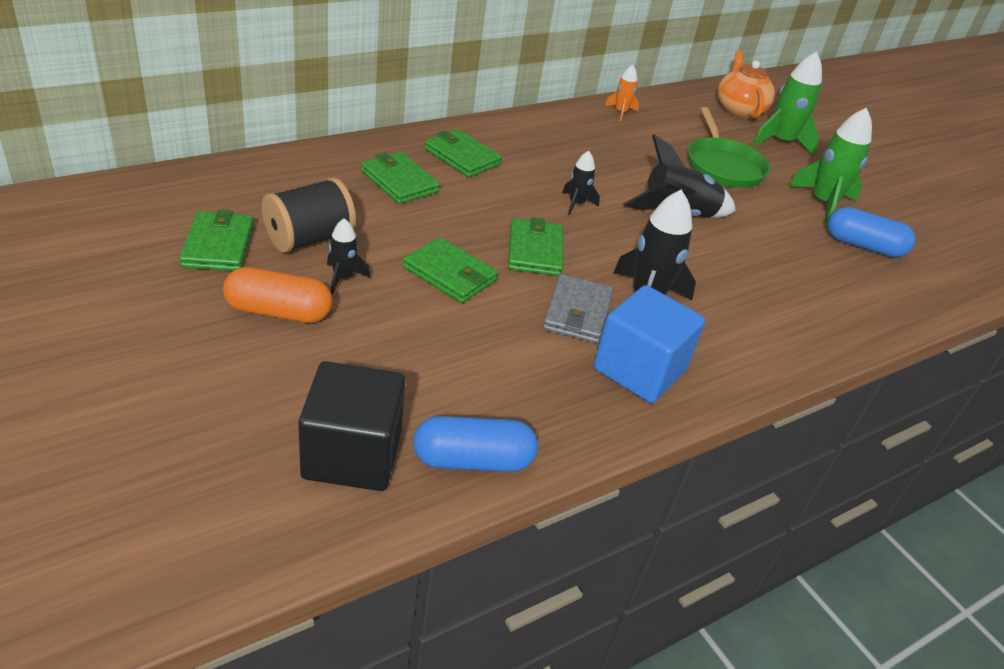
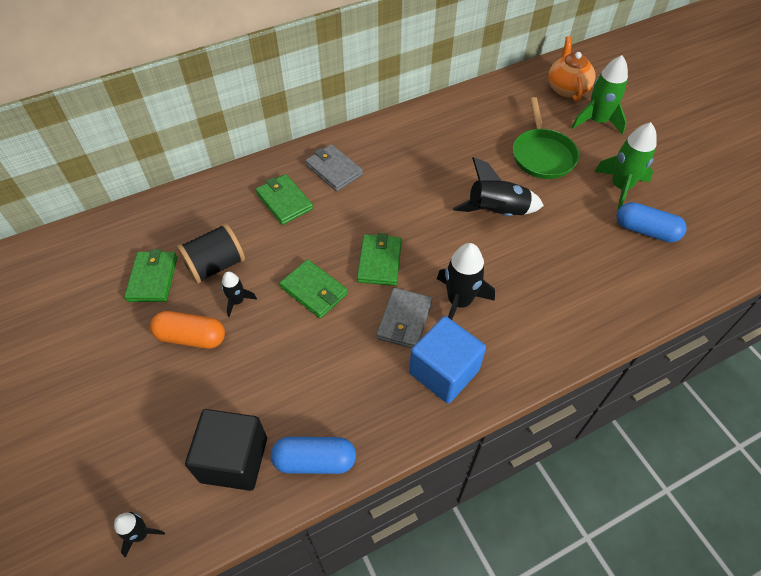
camera: 10 degrees right, 15 degrees up
green wallet [424,129,502,177] -> grey wallet [305,144,363,191]
black rocket [562,151,600,215] -> black rocket moved to [114,512,165,558]
orange rocket [605,65,639,121] -> none

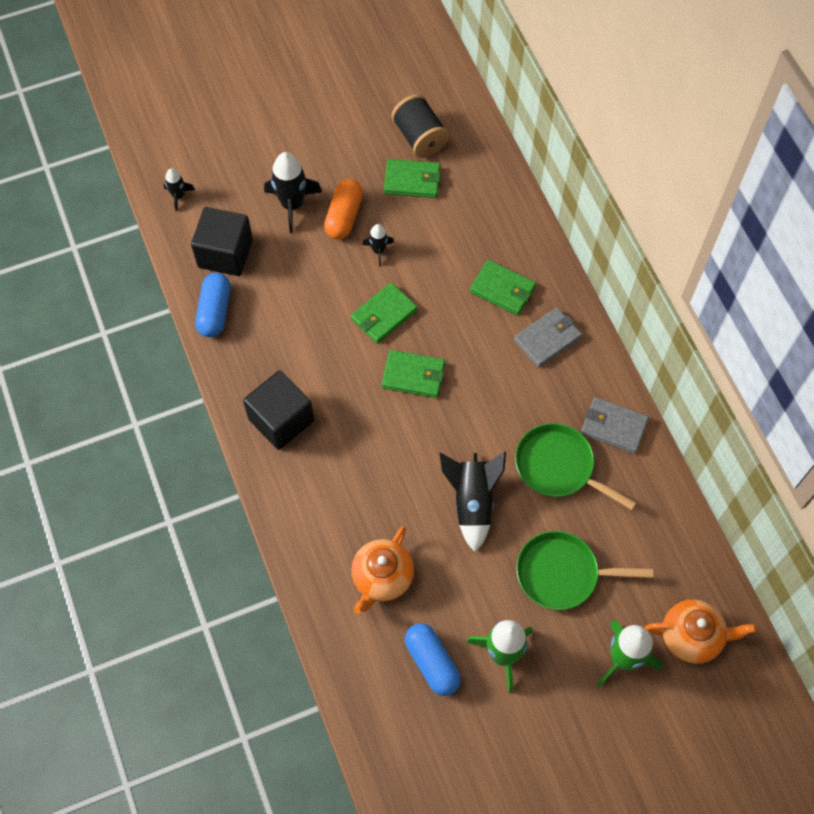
camera: 95 degrees right, 10 degrees up
black spool [177,223,245,284] -> black spool moved to [392,94,449,158]
green wallet [256,174,313,225] -> green wallet turned 60 degrees clockwise [470,260,536,316]
grey wallet [377,288,432,348] -> grey wallet moved to [581,397,649,454]
blue cube [409,316,486,404] -> black cube [243,371,314,450]
black rocket [437,243,495,320] -> black rocket moved to [264,152,322,233]
blue capsule [617,202,687,243] -> blue capsule turned 60 degrees counterclockwise [405,623,461,696]
none -> orange teapot [351,526,414,614]
none -> green pan [515,423,636,510]

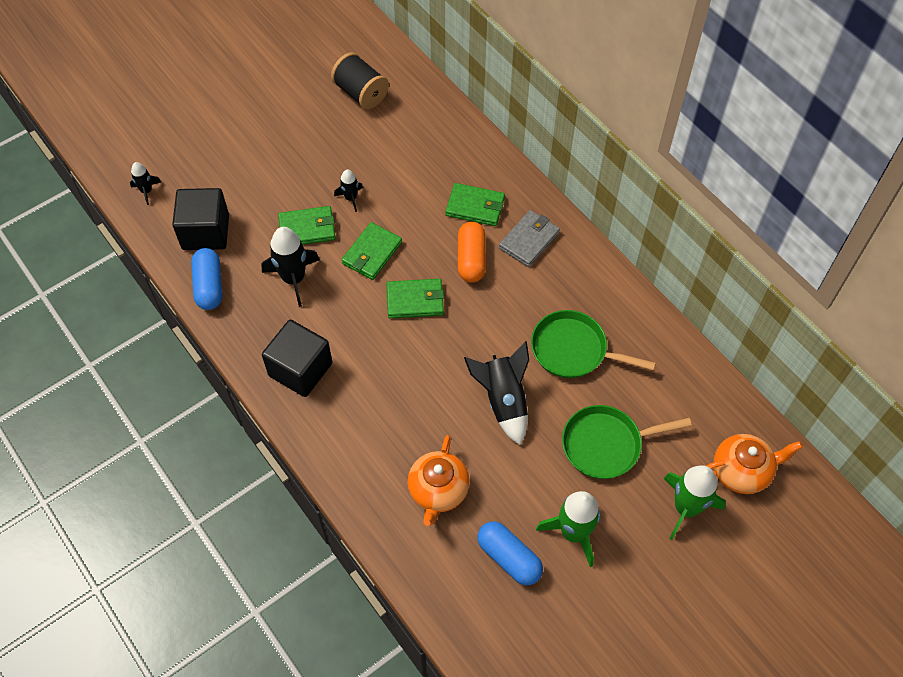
camera: 15 degrees left, 5 degrees down
black rocket [264,152,322,233] -> black rocket moved to [261,227,320,307]
orange capsule [324,179,363,239] -> orange capsule moved to [458,221,486,283]
green wallet [384,159,441,198] -> green wallet moved to [278,206,335,245]
grey wallet [581,397,649,454] -> none

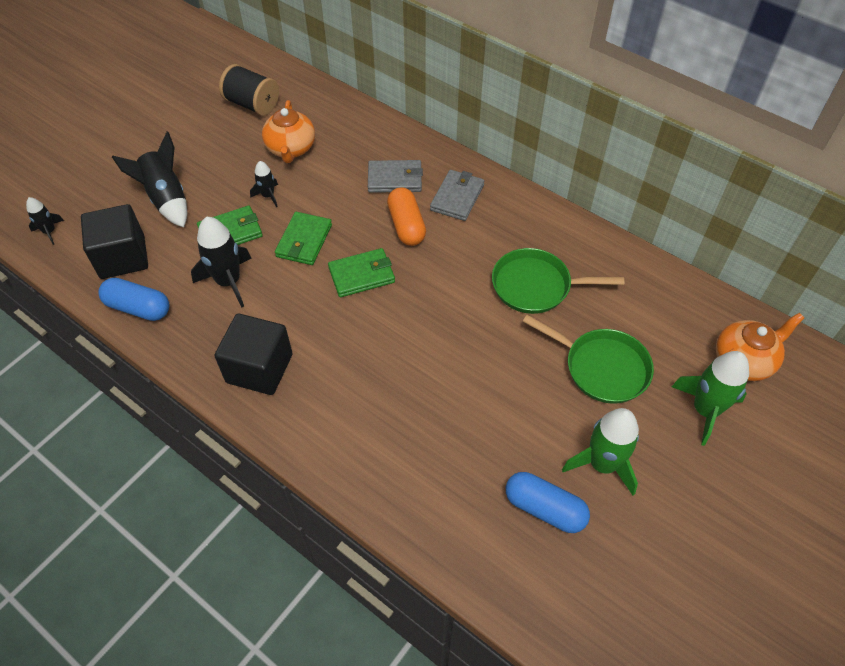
camera: 15 degrees left, 5 degrees down
blue capsule [191,248,222,310] -> blue capsule turned 45 degrees counterclockwise [98,278,169,321]
orange teapot [408,435,470,526] -> orange teapot moved to [262,100,315,163]
green wallet [446,183,505,226] -> grey wallet [368,160,423,193]
black rocket [464,341,529,445] -> black rocket moved to [112,132,187,227]
green pan [562,405,692,479] -> green pan turned 120 degrees counterclockwise [523,315,654,404]

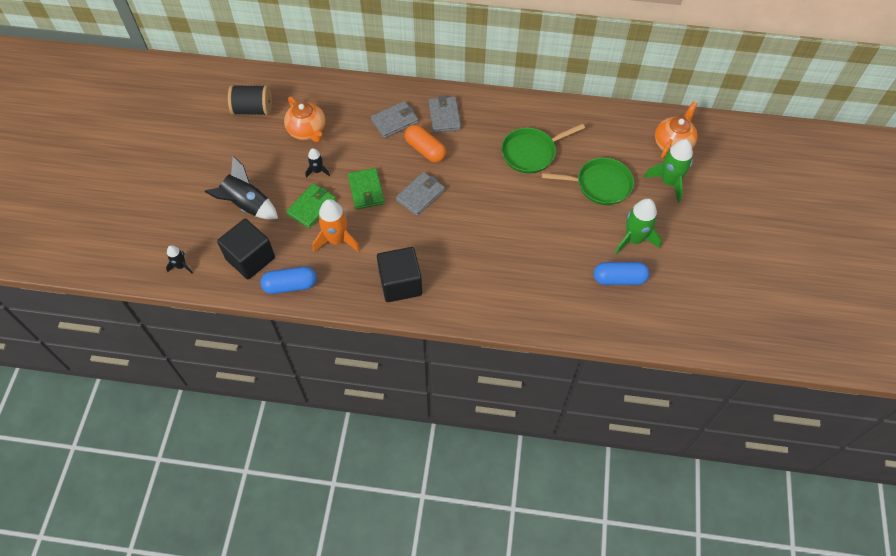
camera: 30 degrees left, 5 degrees up
black rocket [191,217,252,308] -> orange rocket [313,199,360,252]
green wallet [328,248,395,297] -> grey wallet [396,172,445,216]

